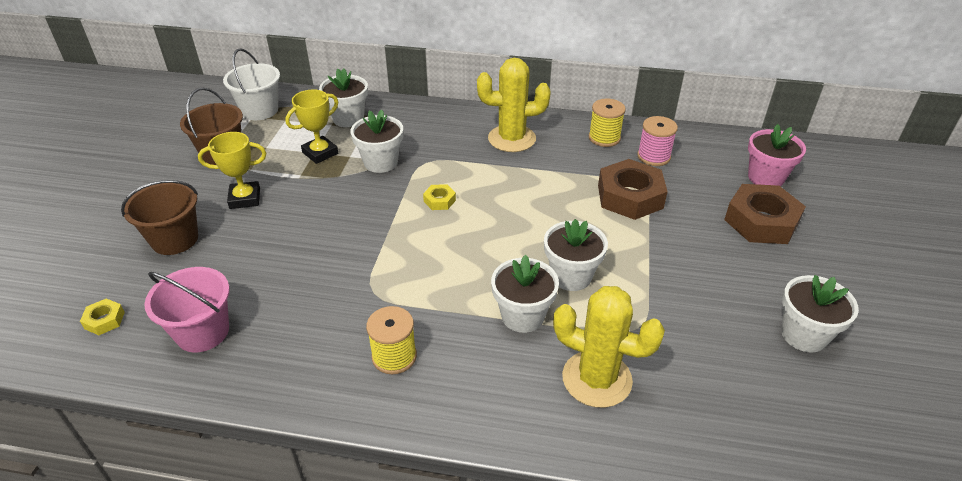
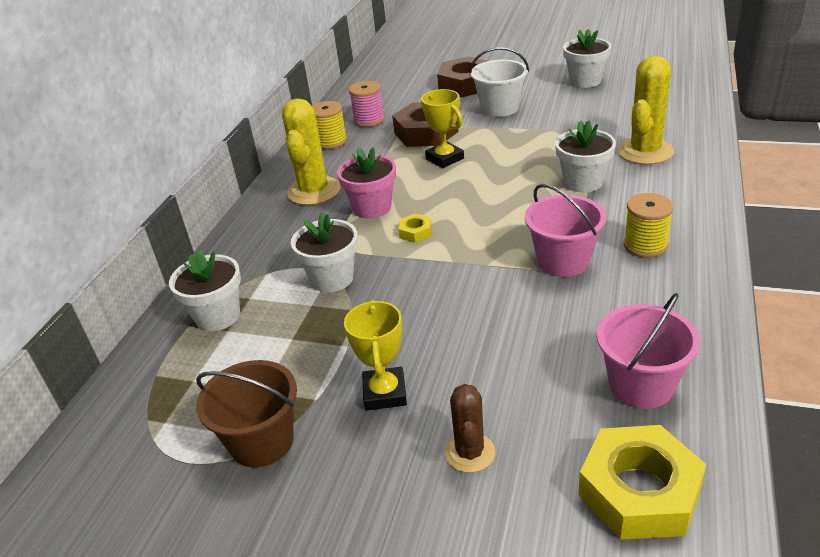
camera: 80 degrees left, 5 degrees down
yellow nut [80,298,125,335] -> yellow nut [578,425,706,540], size x2.20
brown bucket [121,180,198,255] -> brown cactus [445,384,495,473]
white bucket [223,48,280,120] -> white bucket moved to [469,47,529,117]
yellow trophy [285,89,338,164] -> yellow trophy moved to [421,89,464,168]
white flower pot [544,219,608,291] -> none
pink flower pot [748,124,806,187] -> pink flower pot moved to [337,147,396,219]
none -> pink bucket [525,184,606,277]

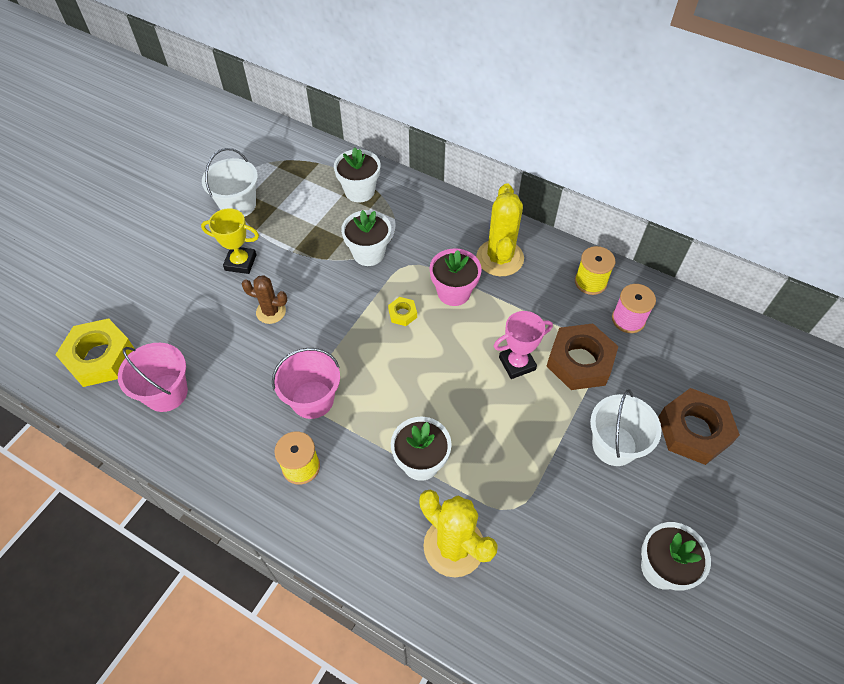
camera: 100 degrees right, 20 degrees up
brown bucket [196,360,297,468] -> white bucket [202,148,258,217]
yellow cactus [282,99,340,205] -> yellow cactus turned 75 degrees clockwise [476,183,524,276]
yellow trophy [421,89,464,168] -> pink trophy [494,311,553,379]
brown cactus [445,384,495,473] -> brown cactus moved to [242,275,287,324]

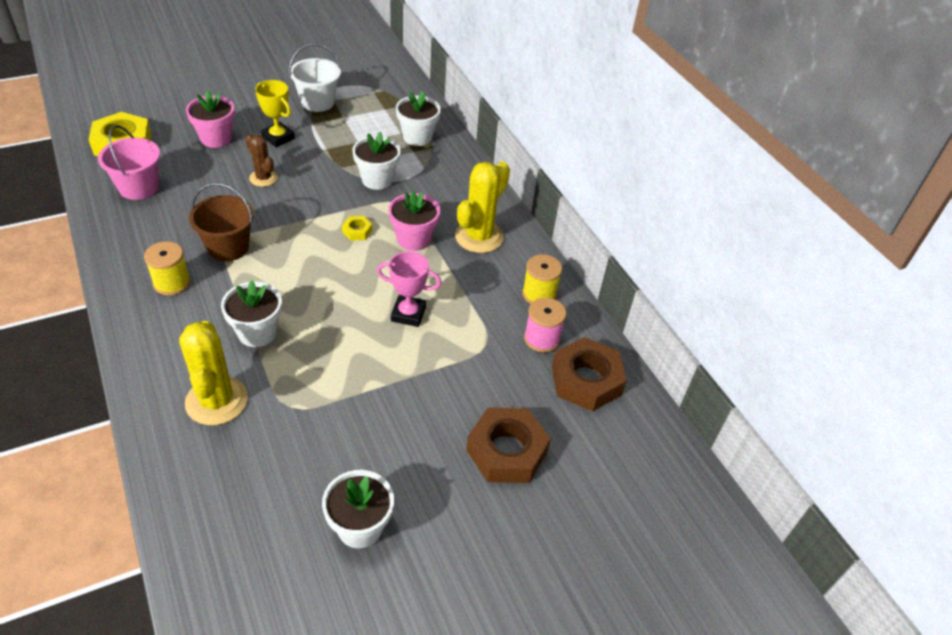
camera: 30 degrees right, 10 degrees down
pink bucket [272,348,340,419] -> brown bucket [189,183,254,261]
brown nut [547,324,619,390] -> brown nut moved to [552,337,627,411]
white bucket [590,389,661,466] -> none
none -> pink flower pot [186,90,235,148]

